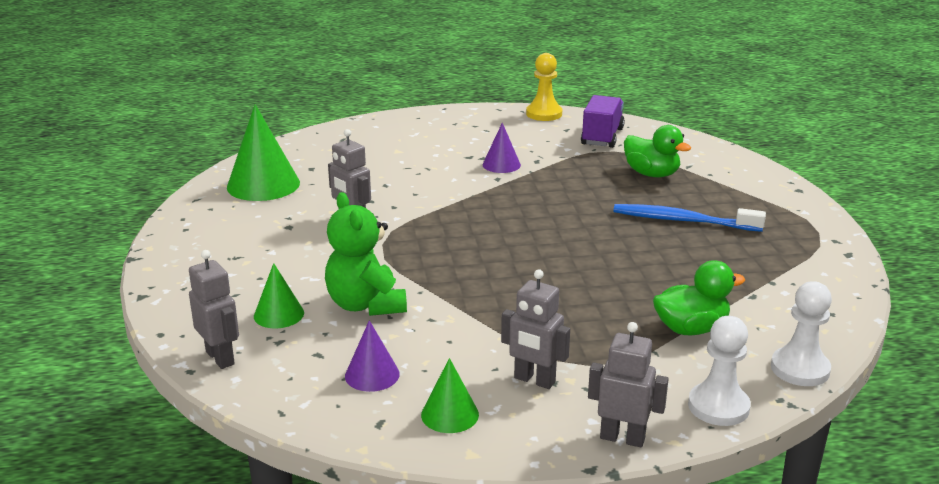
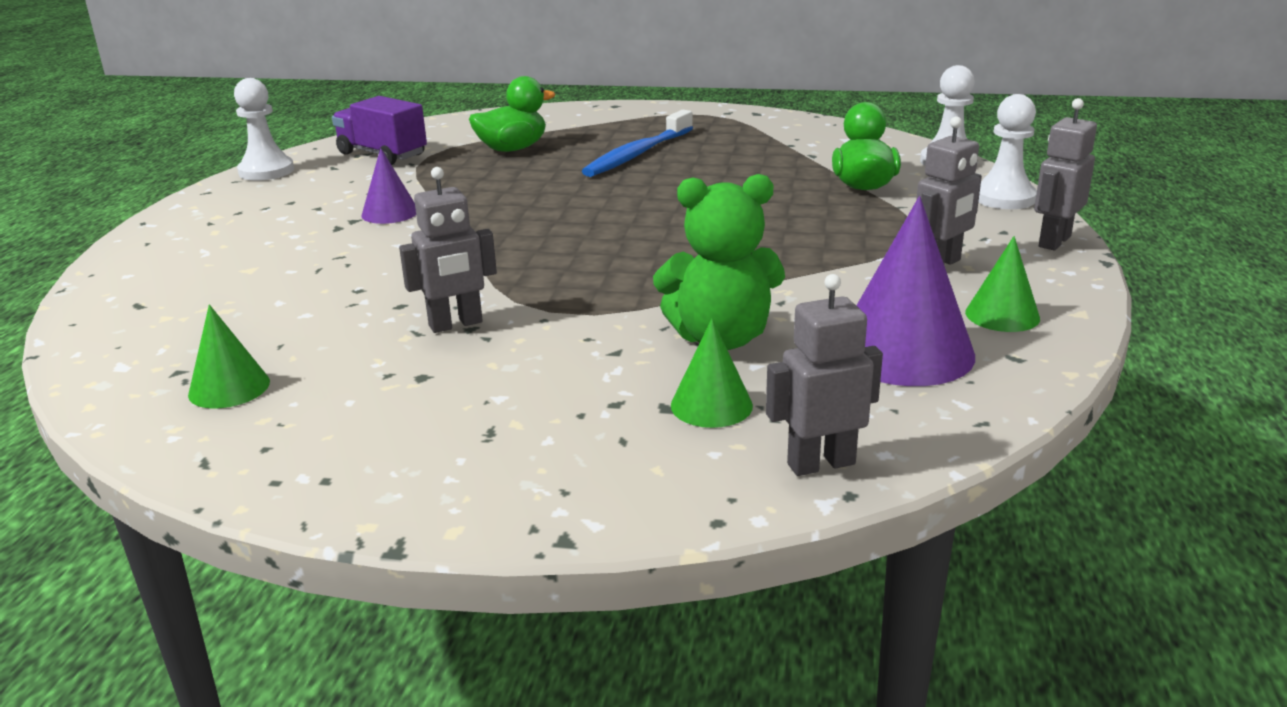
camera: 70 degrees left, 0 degrees up
green cone [227,104,300,201] -> green cone [188,304,270,409], size x0.55
purple cone [345,320,400,392] -> purple cone [856,196,975,386], size x1.81
yellow pawn [526,53,562,121] -> white pawn [234,78,294,181]

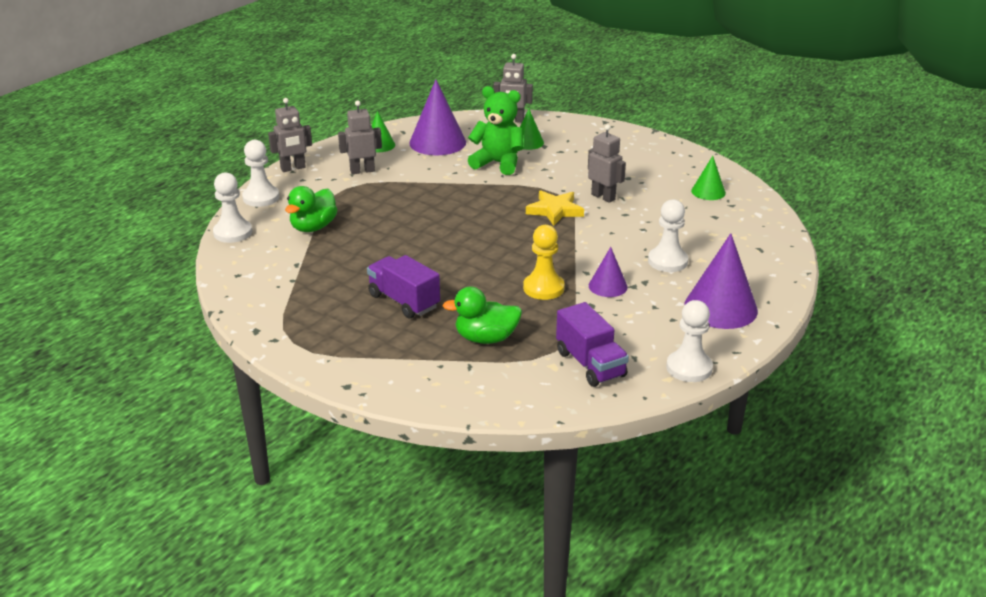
camera: 155 degrees left, 5 degrees up
grey robot [399,167,497,333] -> grey robot turned 45 degrees clockwise [588,124,626,203]
blue toothbrush [582,110,693,177] -> purple truck [367,255,440,318]
none -> yellow pawn [523,225,565,300]
none -> yellow star [526,190,584,226]
none -> white pawn [648,199,688,272]
none -> purple cone [684,233,758,329]

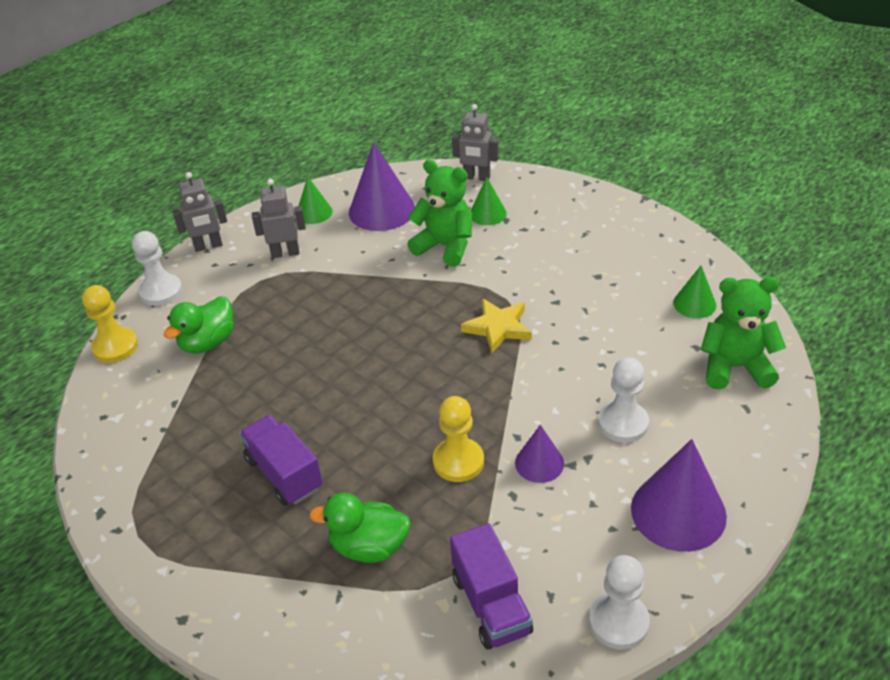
camera: 10 degrees right, 10 degrees up
white pawn [213,172,252,243] -> yellow pawn [82,285,138,363]
grey robot [588,124,626,203] -> none
none -> green teddy bear [701,277,786,389]

